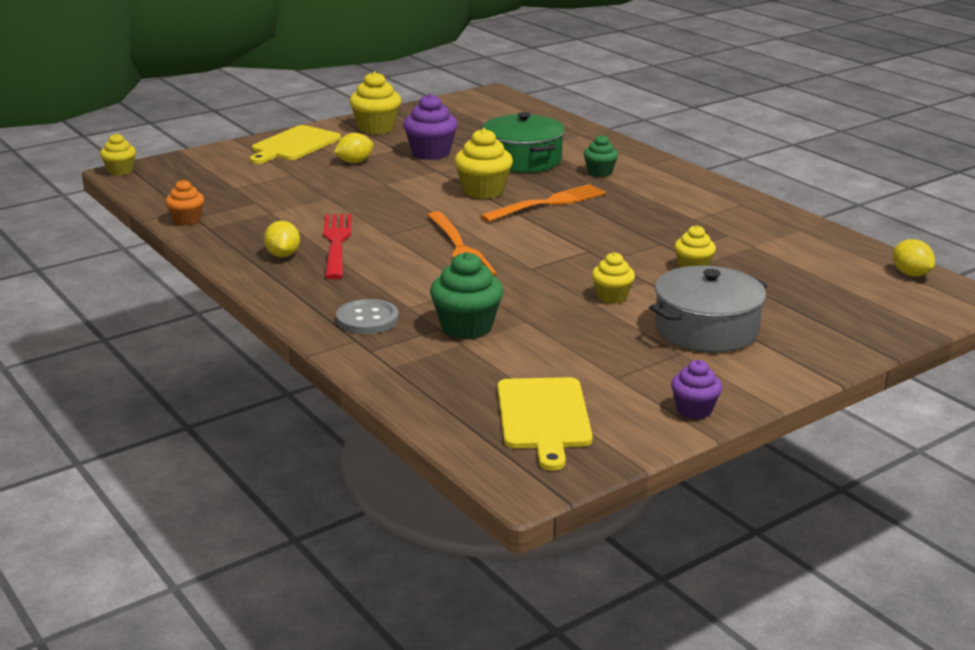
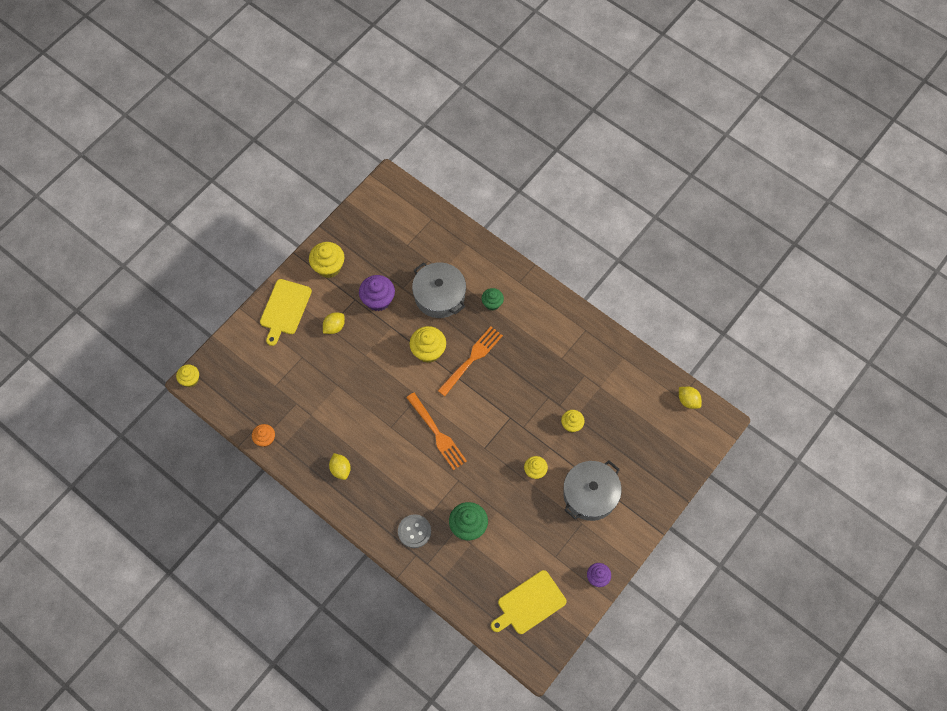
camera: 15 degrees left, 40 degrees up
red fork [323,214,352,280] -> none
green pot [483,112,565,173] -> grey pot [412,262,466,318]
yellow cutting board [497,377,593,471] -> yellow cutting board turned 75 degrees clockwise [491,570,567,634]

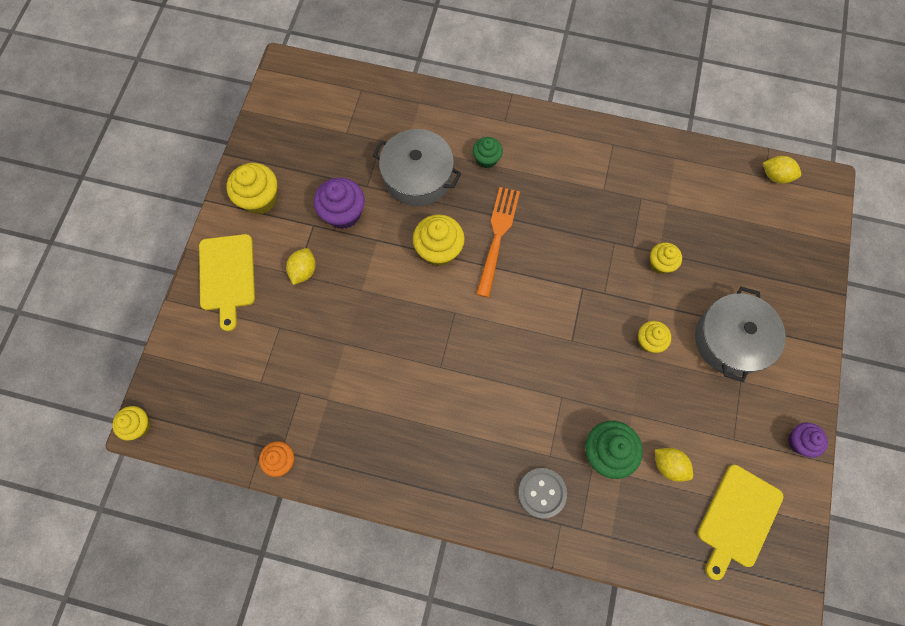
camera: 25 degrees left, 5 degrees up
yellow lemon [329,453,351,480] -> yellow lemon moved to [655,448,693,482]
orange fork [406,393,467,470] -> none

